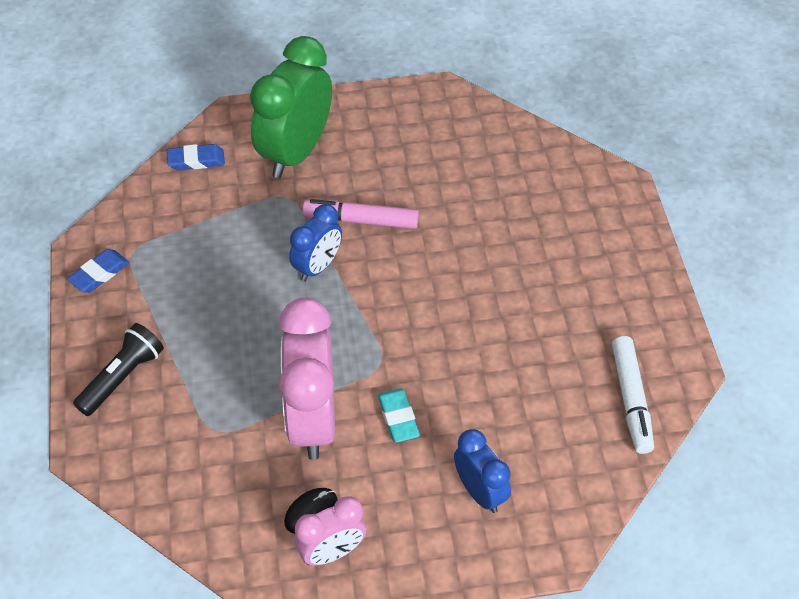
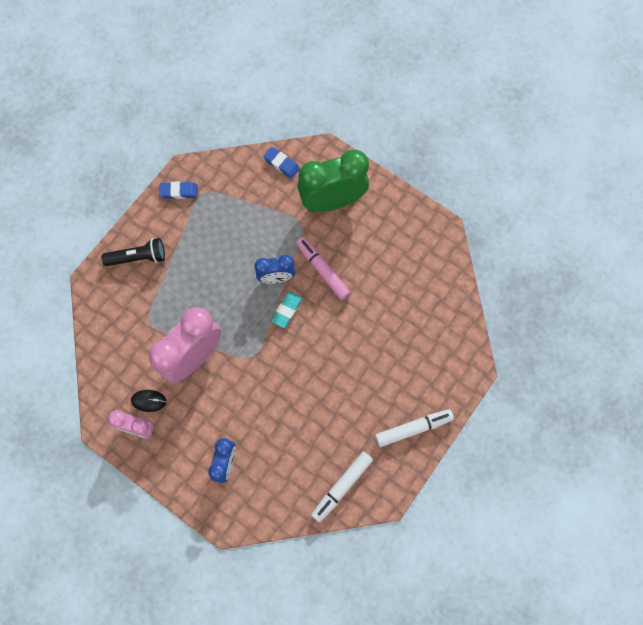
camera: 45 degrees right, 20 degrees up
turquoise eraser [378,388,420,442] -> turquoise eraser moved to [271,291,303,328]
none -> white marker [375,409,454,447]

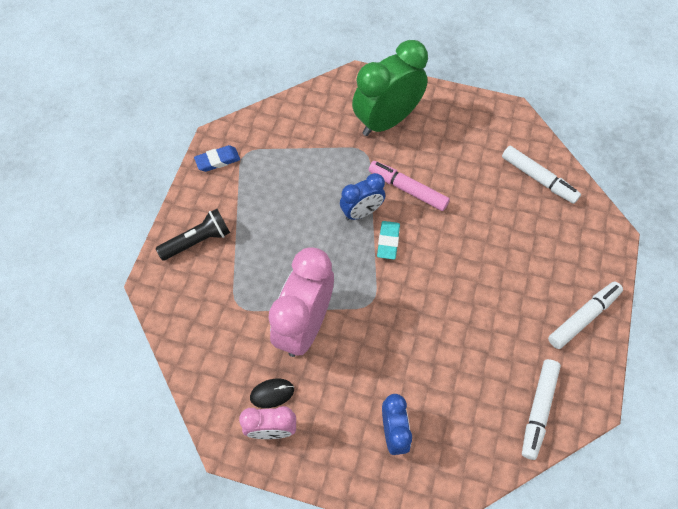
camera: 20 degrees left, 10 degrees down
blue eraser [263,147,300,179] -> none
none -> white marker [502,146,581,204]

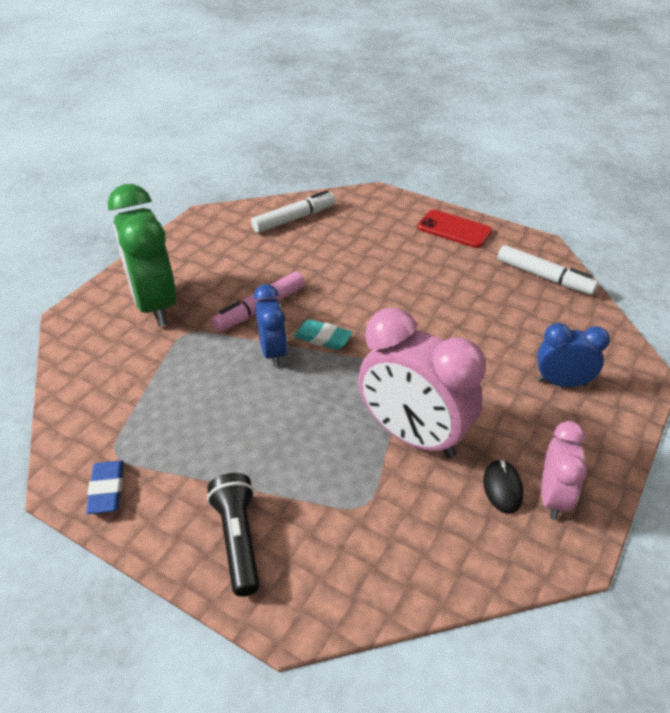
camera: 75 degrees left, 20 degrees down
white marker [548,282,623,349] -> red phone [417,210,493,248]

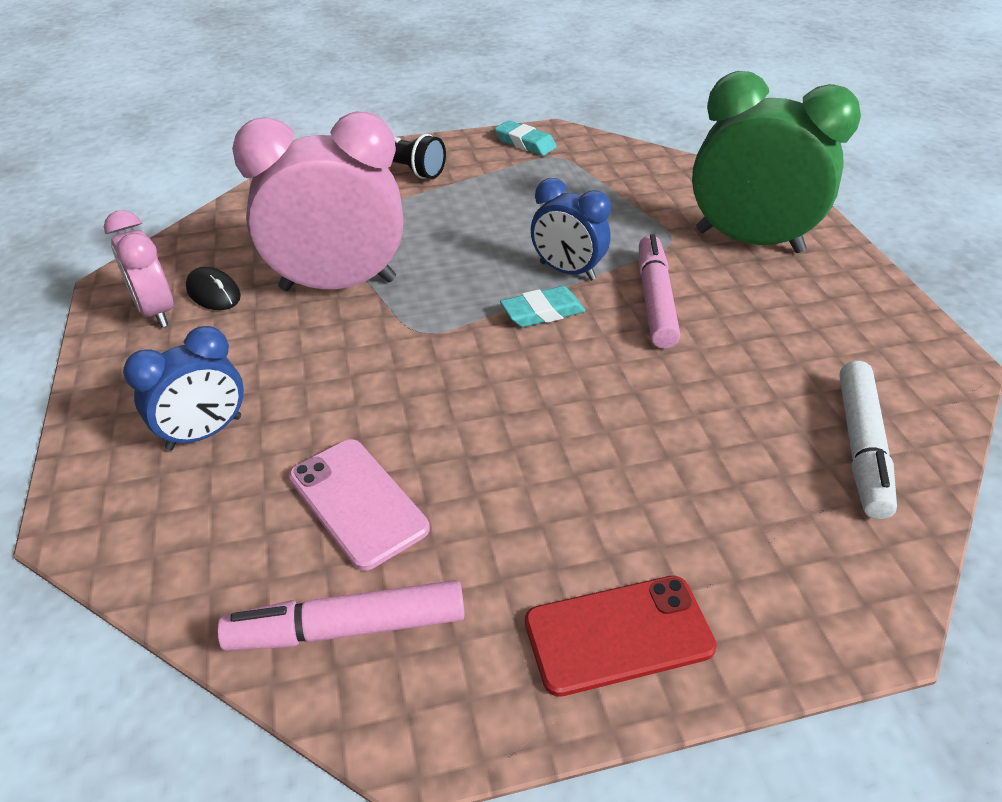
camera: 135 degrees right, 0 degrees up
blue eraser [86,461,124,514] -> turquoise eraser [495,120,557,156]
white marker [497,245,599,295] -> pink marker [217,580,465,651]
none -> pink phone [289,439,430,571]

